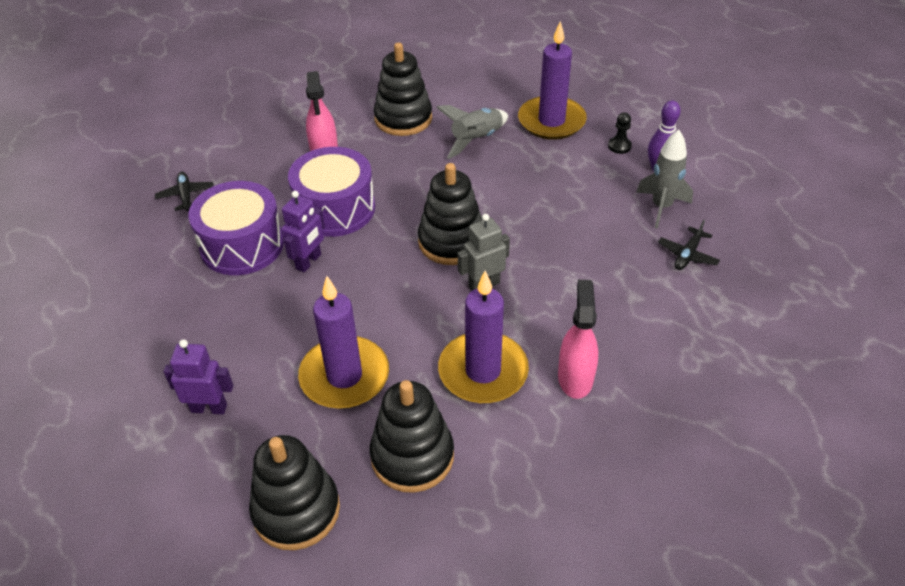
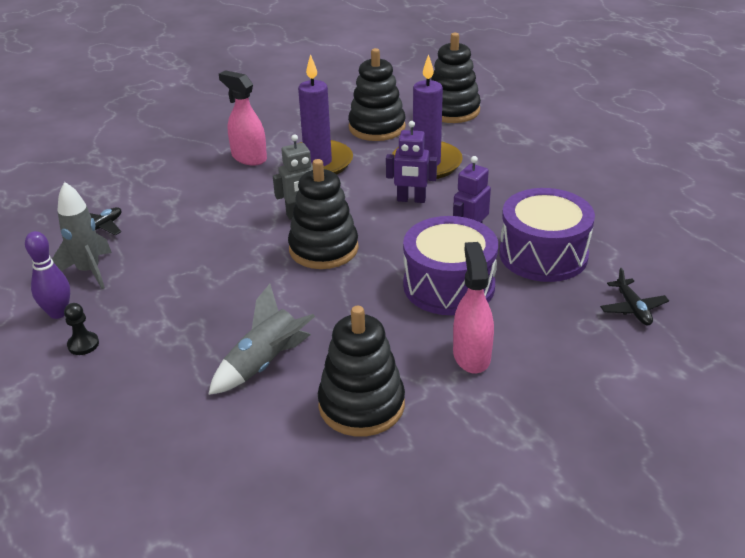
camera: 175 degrees left, 10 degrees down
purple robot [163,339,233,414] -> purple robot moved to [386,121,437,203]
purple candle [518,21,587,140] -> none
pink spray bottle [558,280,598,399] -> pink spray bottle turned 120 degrees clockwise [219,70,267,166]

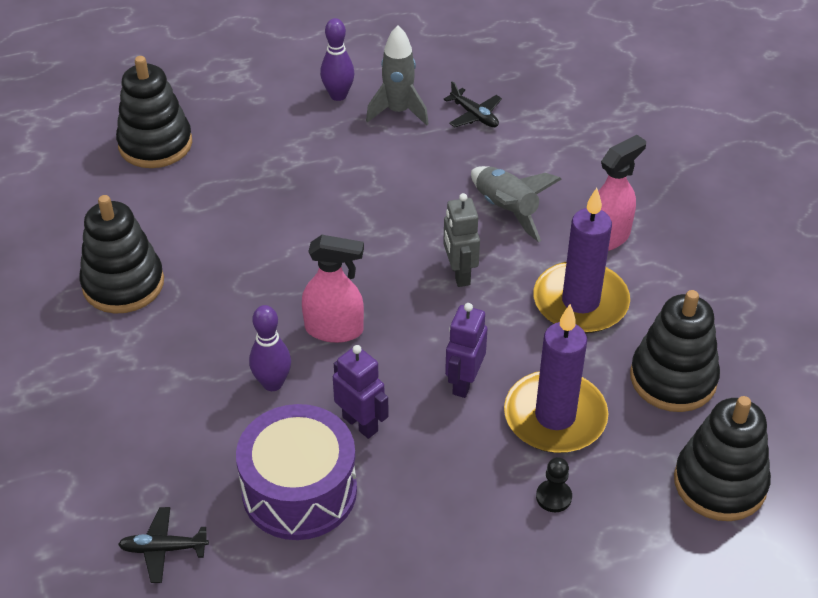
camera: 100 degrees right, 10 degrees up
black pawn [64,303,99,355] -> black pawn moved to [536,457,572,512]
grey rocket [208,284,315,395] -> grey rocket moved to [471,166,561,242]
black stacking toy [288,159,359,269] -> black stacking toy moved to [116,56,192,168]
purple drum [403,216,498,315] -> purple bowling pin [249,305,291,391]
pink spray bottle [453,242,494,374] -> pink spray bottle moved to [302,235,364,343]

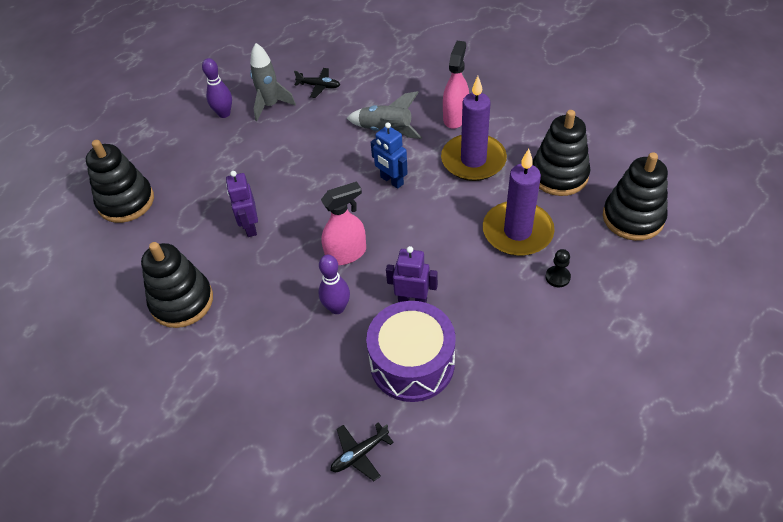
camera: 30 degrees left, 5 degrees up
grey robot [443,193,480,287] -> blue robot [370,123,408,189]
purple robot [445,303,487,398] -> purple robot moved to [226,171,258,237]

